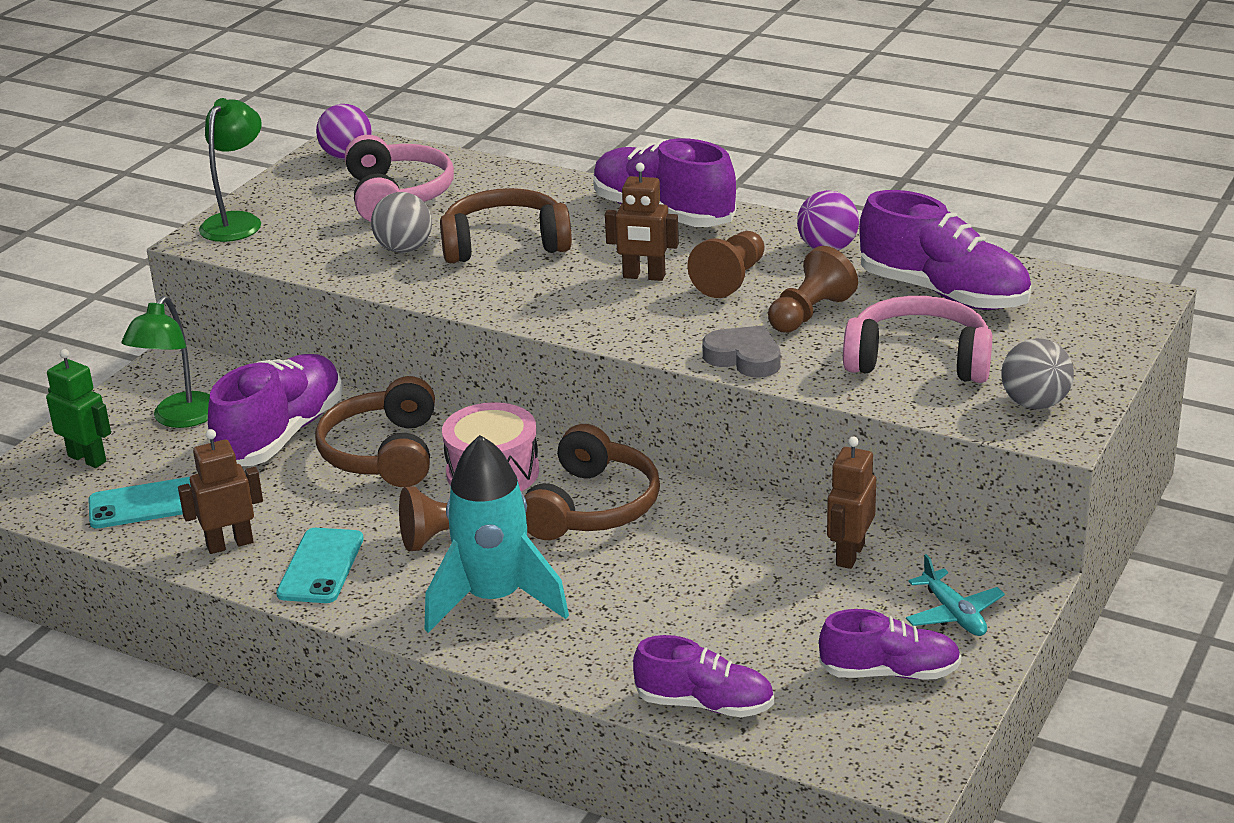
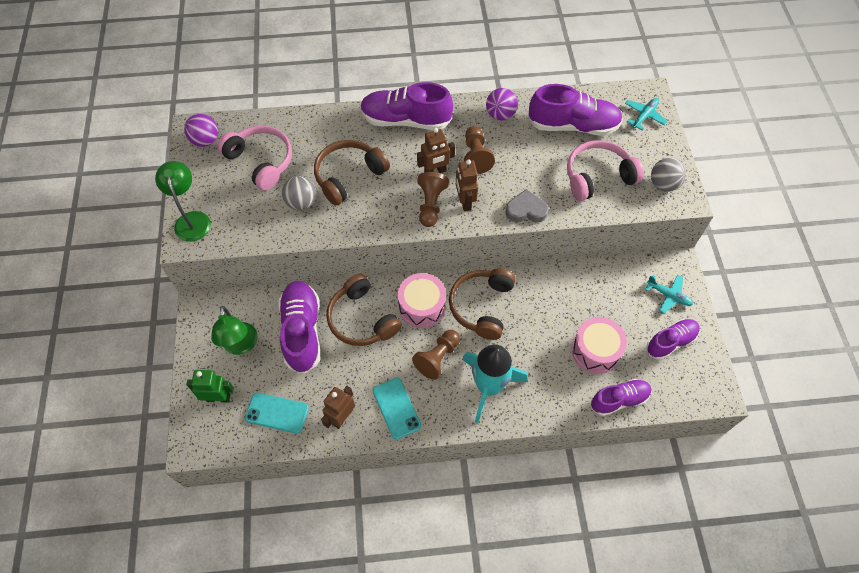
camera: 35 degrees left, 30 degrees up
turquoise phone [89,477,191,528] -> turquoise phone turned 60 degrees clockwise [245,393,309,434]
brown headphones [524,424,660,540] -> brown headphones turned 150 degrees counterclockwise [449,268,516,340]
brown pawn [768,246,858,333] -> brown pawn moved to [417,172,449,227]
brown robot [827,437,876,569] -> brown robot moved to [456,159,478,211]
none -> pink drum [572,317,627,374]
none -> turquoise plane [625,98,668,131]

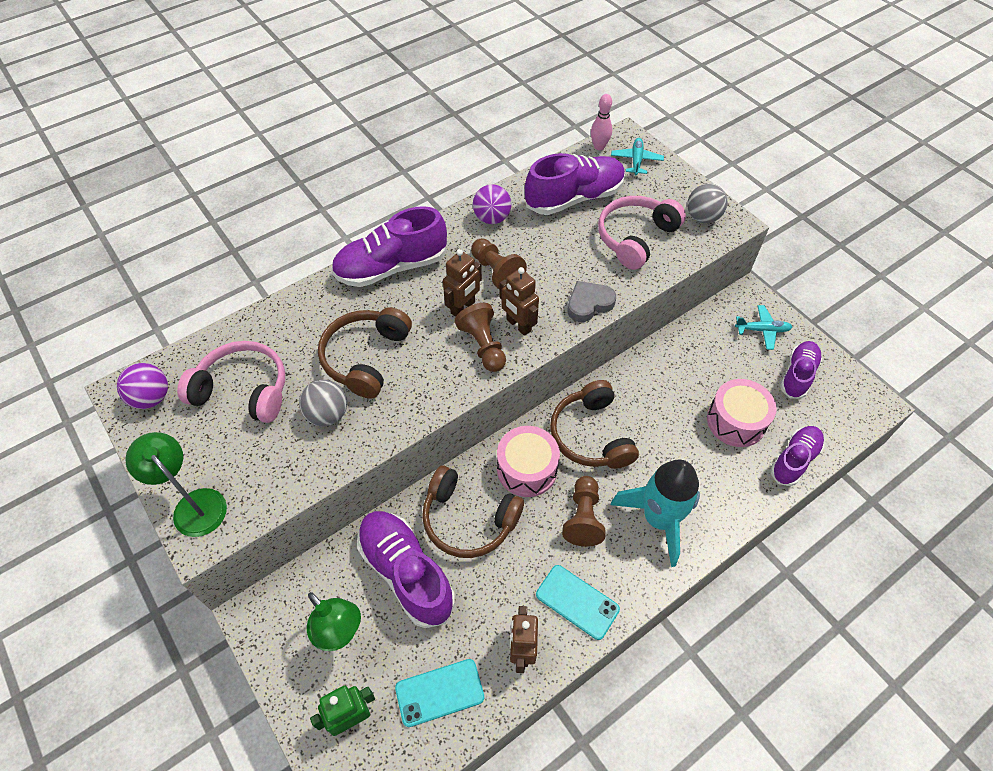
camera: 30 degrees left, 5 degrees down
none -> pink bowling pin [591,94,612,150]

